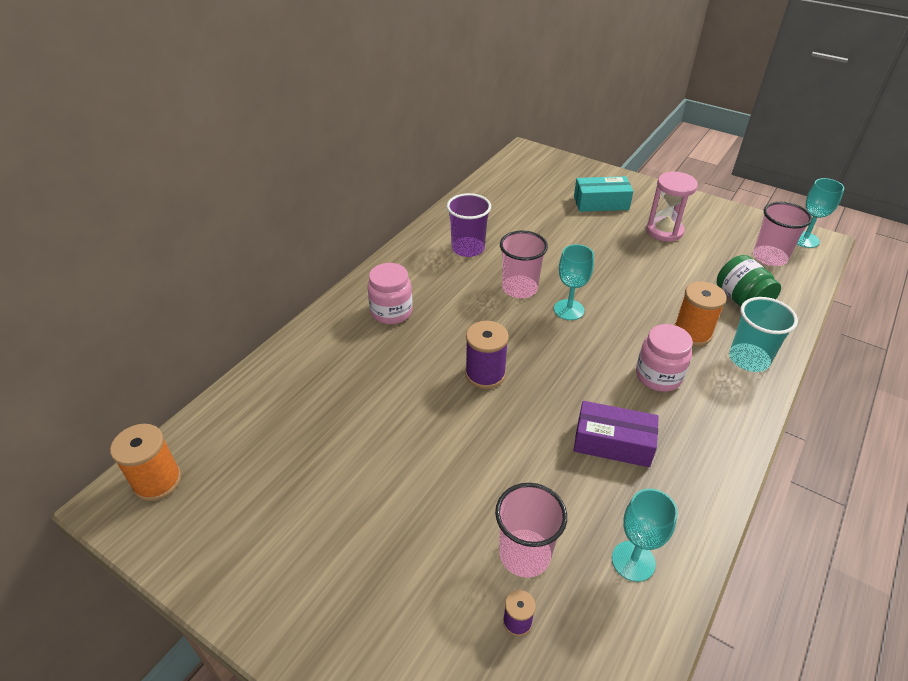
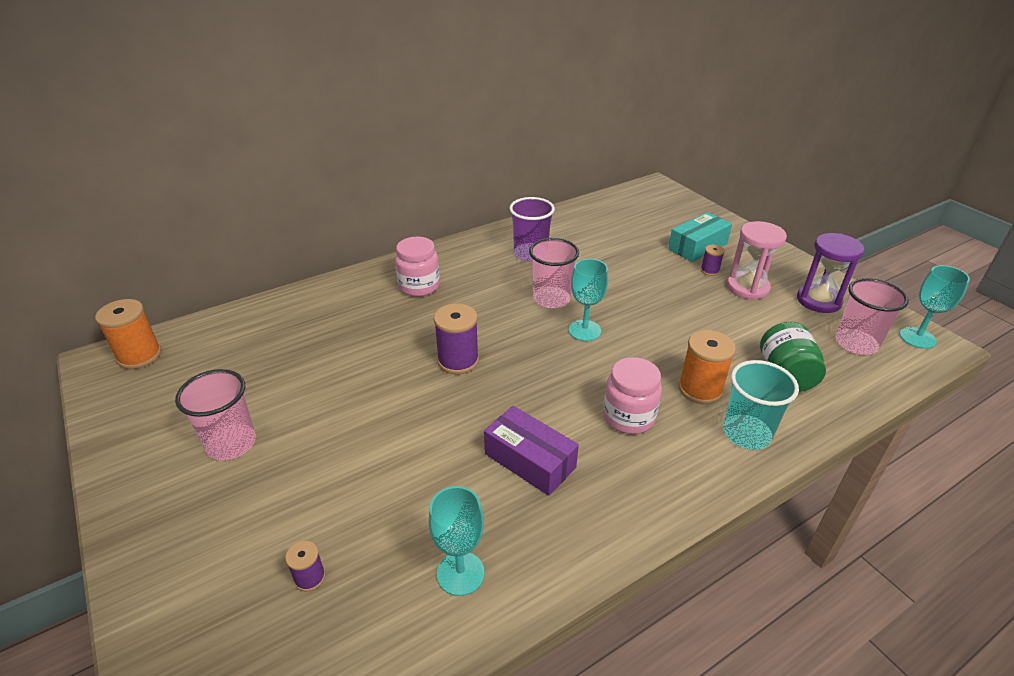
camera: 25 degrees right, 5 degrees down
pink cup [495,483,567,578] -> pink cup moved to [175,369,256,460]
turquoise box [574,176,633,212] -> turquoise box turned 60 degrees counterclockwise [668,212,732,262]
none -> purple spool [701,245,725,276]
none -> purple hourglass [797,233,864,313]

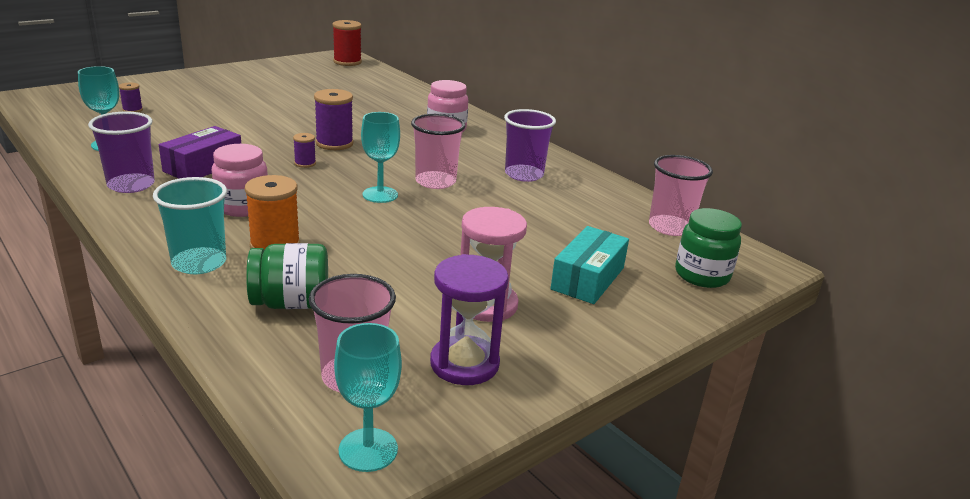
camera: 80 degrees right, 10 degrees down
orange spool [95,299,162,369] -> red spool [332,20,362,66]
pink cup [175,369,256,460] -> pink cup moved to [649,155,713,236]
turquoise box [668,212,732,262] -> turquoise box turned 75 degrees clockwise [551,226,629,304]
purple spool [701,245,725,276] -> purple spool moved to [293,133,316,168]
none -> purple cup [88,111,155,193]
none -> green jar [675,208,742,288]

